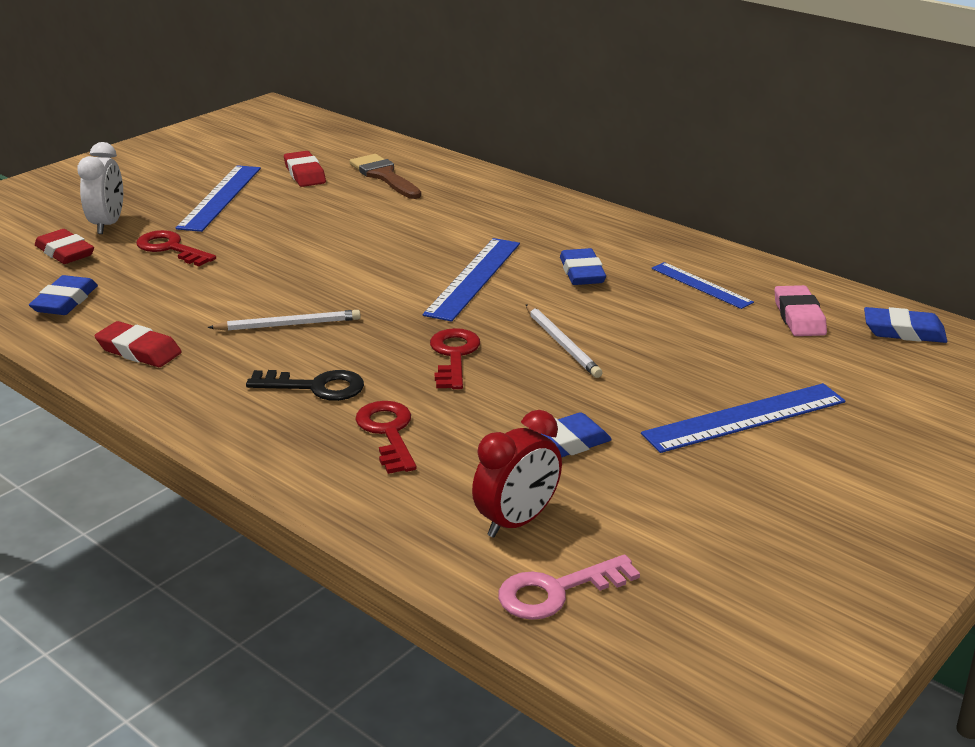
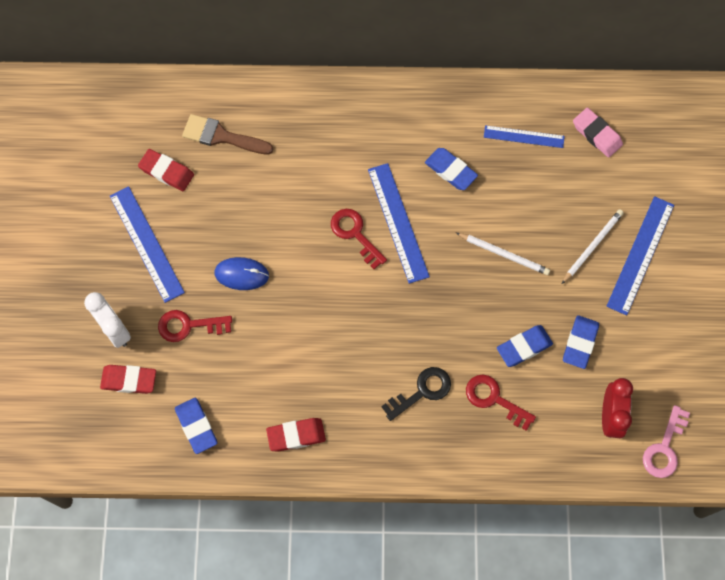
camera: 40 degrees left, 40 degrees up
white pencil [208,310,361,331] -> white pencil moved to [562,209,624,284]
red key [430,328,480,389] -> red key moved to [331,209,387,269]
blue eraser [864,307,947,343] -> blue eraser moved to [497,325,553,367]
none -> blue mouse [214,257,269,290]

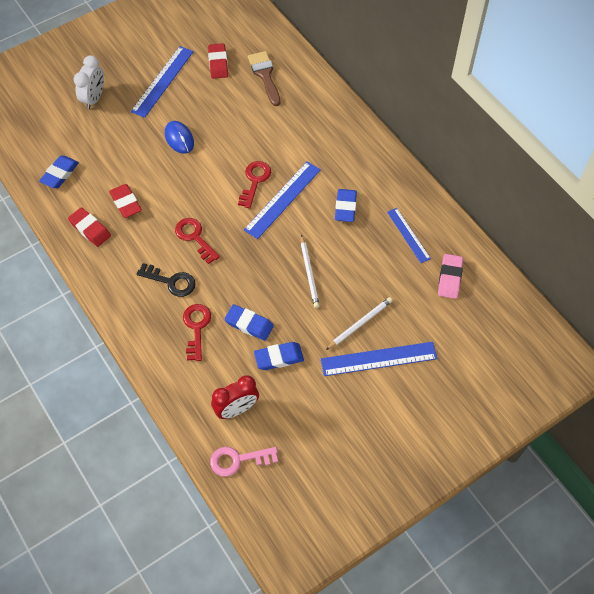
camera: 55 degrees right, 10 degrees down
red eraser [100,365,156,394] -> red eraser moved to [109,184,142,218]
red key [158,310,232,342] -> red key moved to [175,218,220,264]
white pencil [562,209,624,284] -> white pencil turned 45 degrees counterclockwise [326,297,392,350]

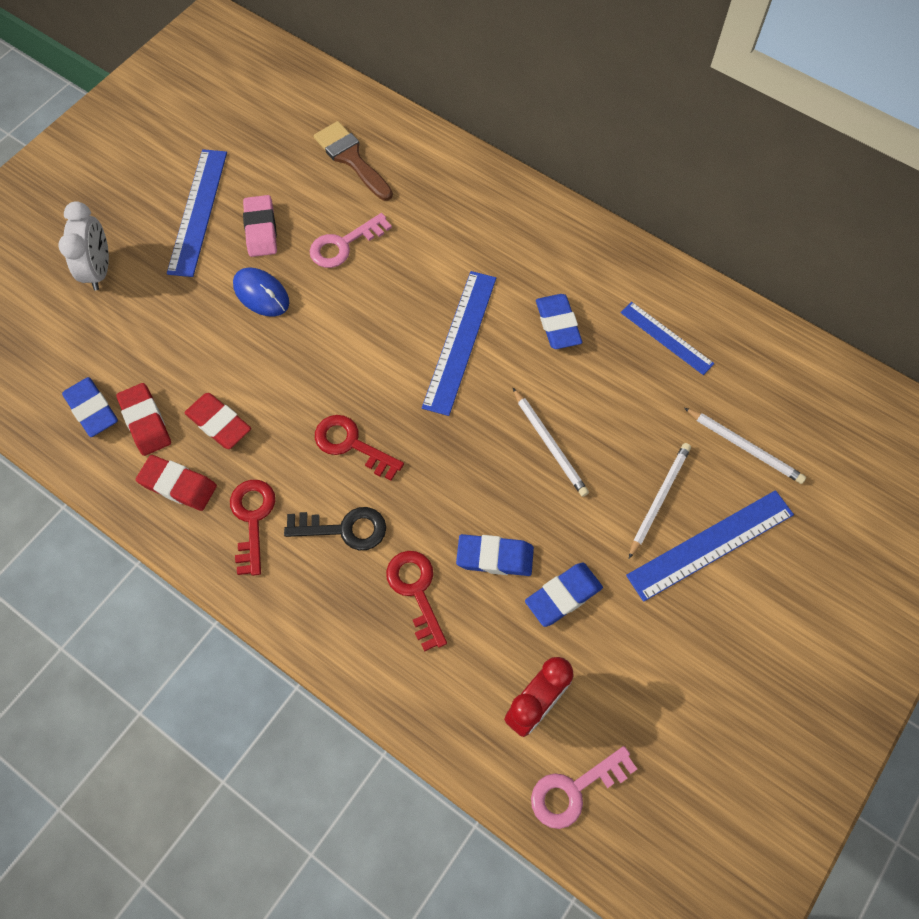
camera: 20 degrees left, 5 degrees up
blue eraser [39,156,79,188] -> blue eraser turned 45 degrees counterclockwise [62,377,118,437]
red eraser [208,43,228,79] -> red eraser moved to [116,383,171,456]
red key [238,161,271,208] -> red key moved to [230,480,275,576]
pink eraser [438,254,463,299] -> pink eraser moved to [243,195,277,257]
none -> pink key [310,213,392,268]
none -> white pencil [684,408,806,484]

